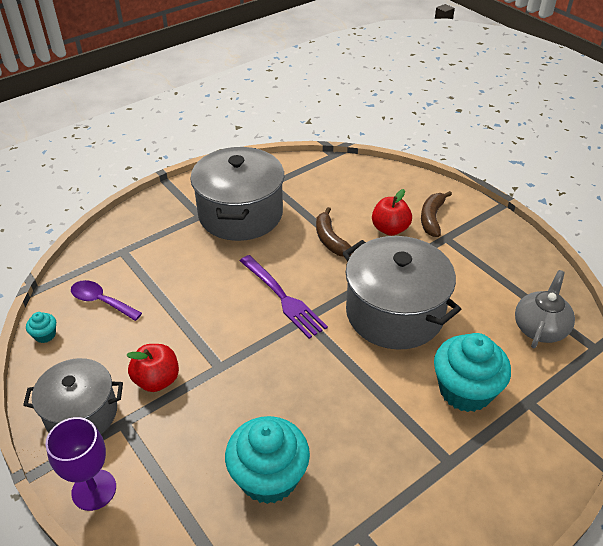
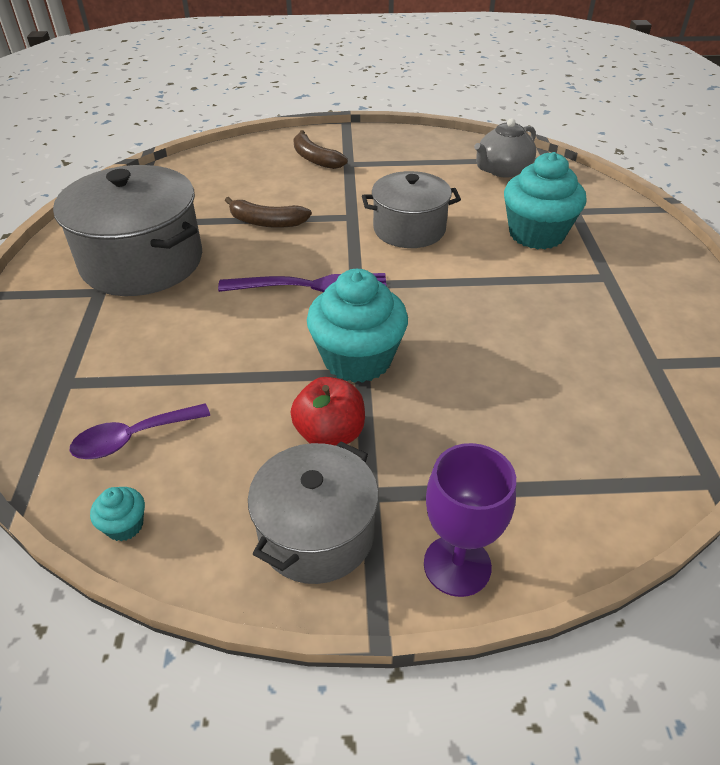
camera: 55 degrees left, 0 degrees up
turquoise cupcake [225,416,310,504] -> turquoise cupcake moved to [307,269,408,383]
grey pot [343,236,461,350] -> grey pot [362,171,461,248], size x0.64
red apple [372,189,412,236] -> none
grey teapot [515,270,575,348] -> grey teapot turned 105 degrees counterclockwise [474,118,536,178]

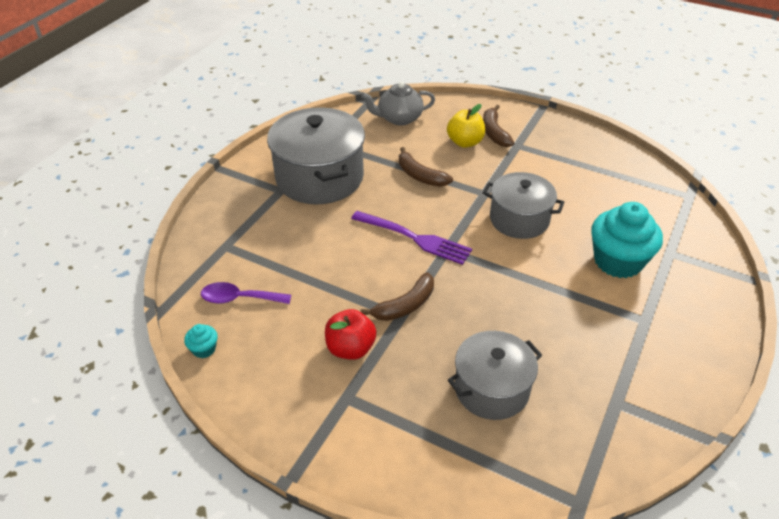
camera: 30 degrees right, 0 degrees up
grey pot [248,441,379,584] -> grey pot moved to [448,331,542,420]
turquoise cupcake [307,269,408,383] -> brown banana [360,272,434,321]
purple goblet [424,443,516,597] -> none
grey teapot [474,118,536,178] -> grey teapot moved to [361,82,435,126]
none -> yellow apple [447,104,485,148]

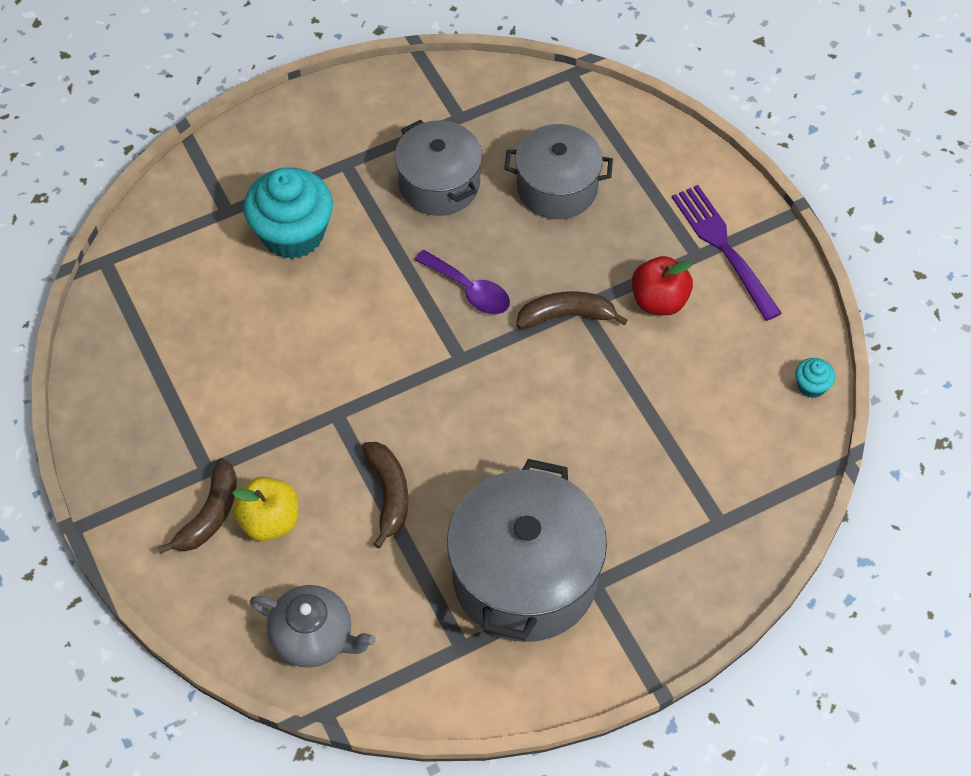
camera: 145 degrees left, 15 degrees up
purple spoon [201,282,291,304] -> purple spoon moved to [415,250,510,315]
purple fork [351,211,472,265] -> purple fork moved to [672,185,782,321]
grey pot [483,172,564,239] -> grey pot moved to [395,120,482,216]

